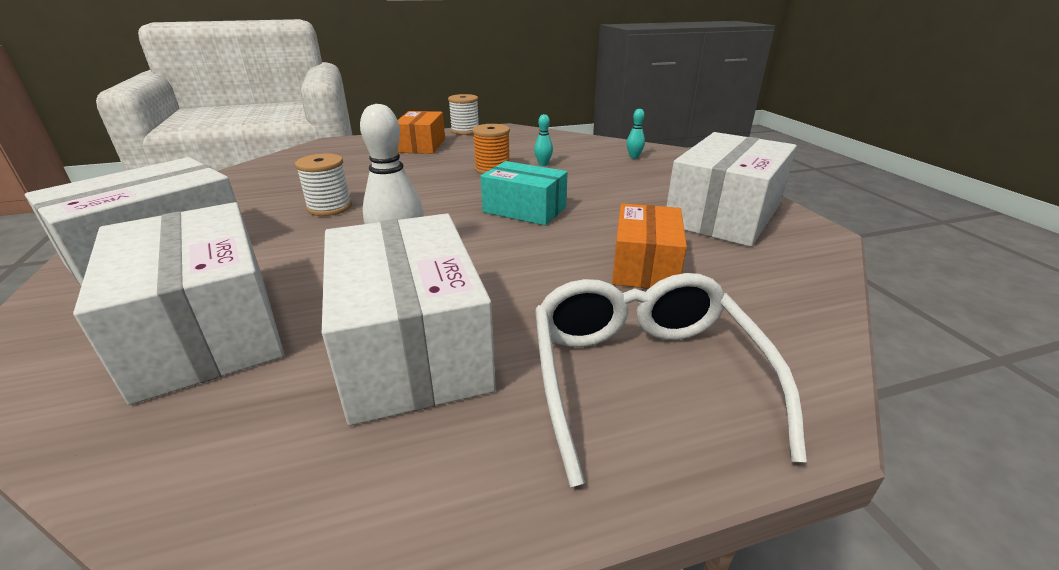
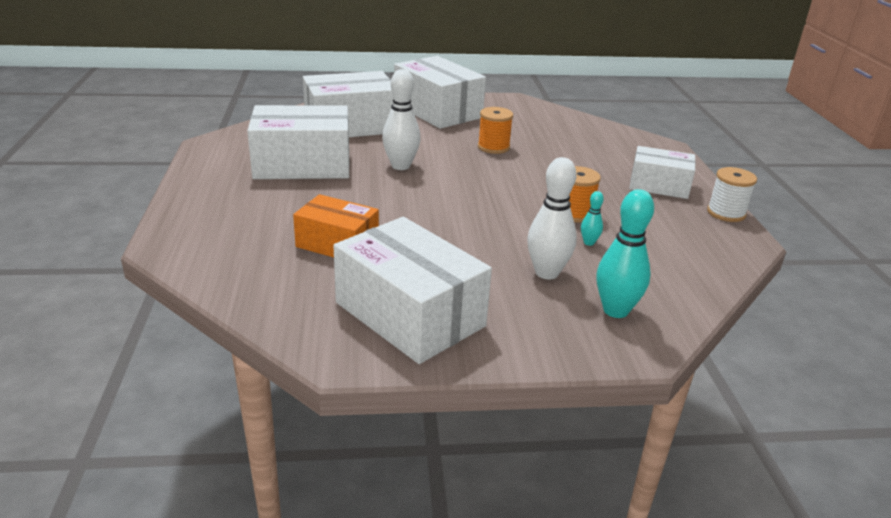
camera: 100 degrees right, 0 degrees up
white spool [295,154,352,216] -> orange spool [478,107,513,154]
orange box [398,111,445,154] -> white box [629,146,696,199]
turquoise box [481,161,568,226] -> none
white glasses [535,273,807,487] -> none
turquoise bowling pin [627,109,645,159] -> turquoise bowling pin [596,189,654,318], size x2.03
none -> white bowling pin [527,157,577,279]

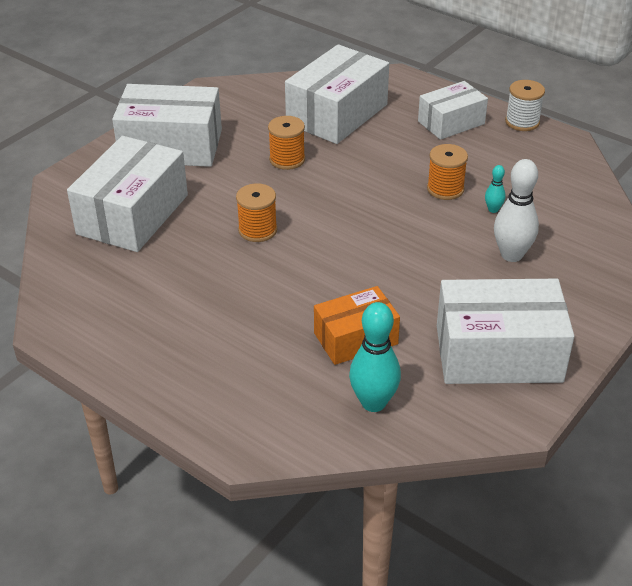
camera: 45 degrees left, 10 degrees up
white box [247,105,350,179] -> white box moved to [285,44,389,144]
white bowling pin [382,69,421,170] -> orange spool [236,183,277,242]
turquoise bowling pin [596,189,654,318] -> turquoise bowling pin moved to [349,302,401,412]

